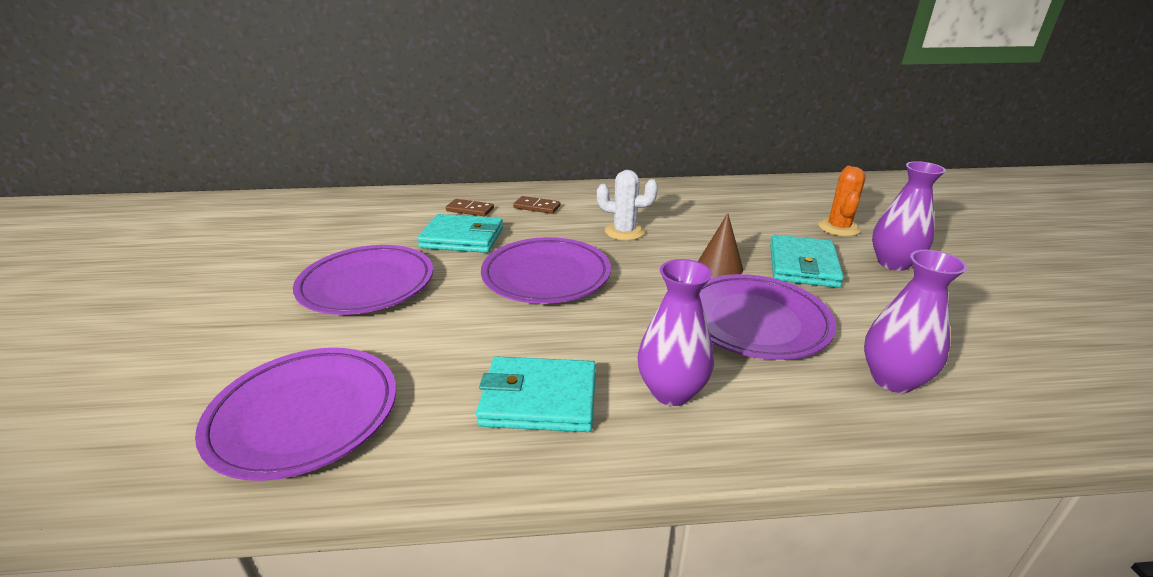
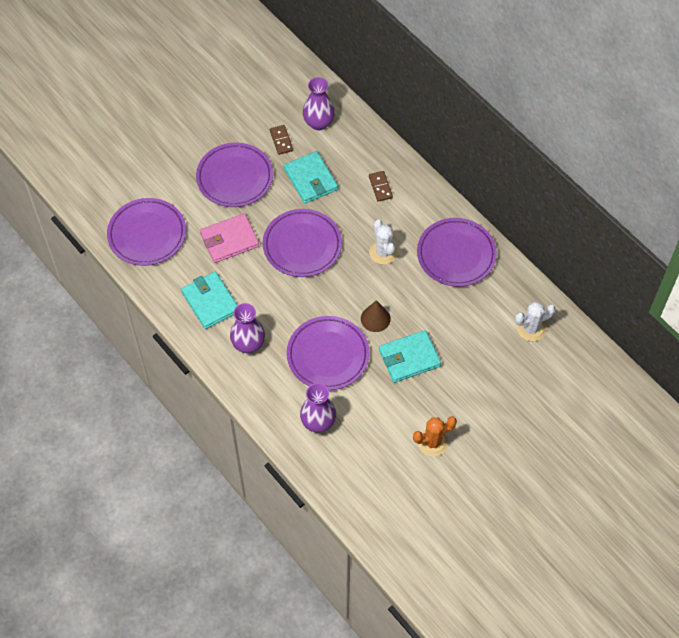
camera: 55 degrees right, 30 degrees up
brown domino [446,199,494,216] -> brown domino moved to [270,125,293,155]
orange cactus [818,166,866,236] -> orange cactus moved to [413,417,457,456]
purple vase [872,161,946,271] -> purple vase moved to [303,77,335,130]
none -> pink wallet [200,213,259,263]
none -> purple plate [417,218,497,287]
none -> white cactus [515,302,556,341]

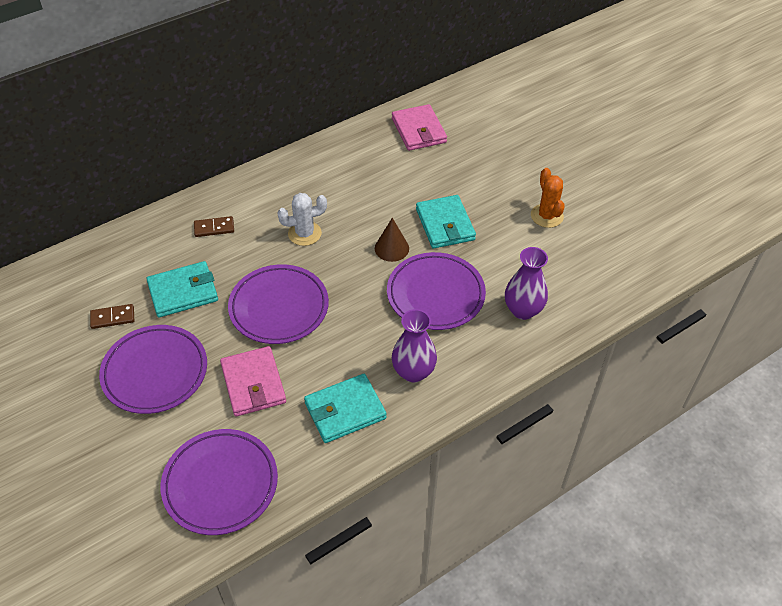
camera: 85 degrees left, 10 degrees down
purple vase [303,77,335,130] -> none
purple plate [417,218,497,287] -> none
white cactus [515,302,556,341] -> pink wallet [392,104,447,151]

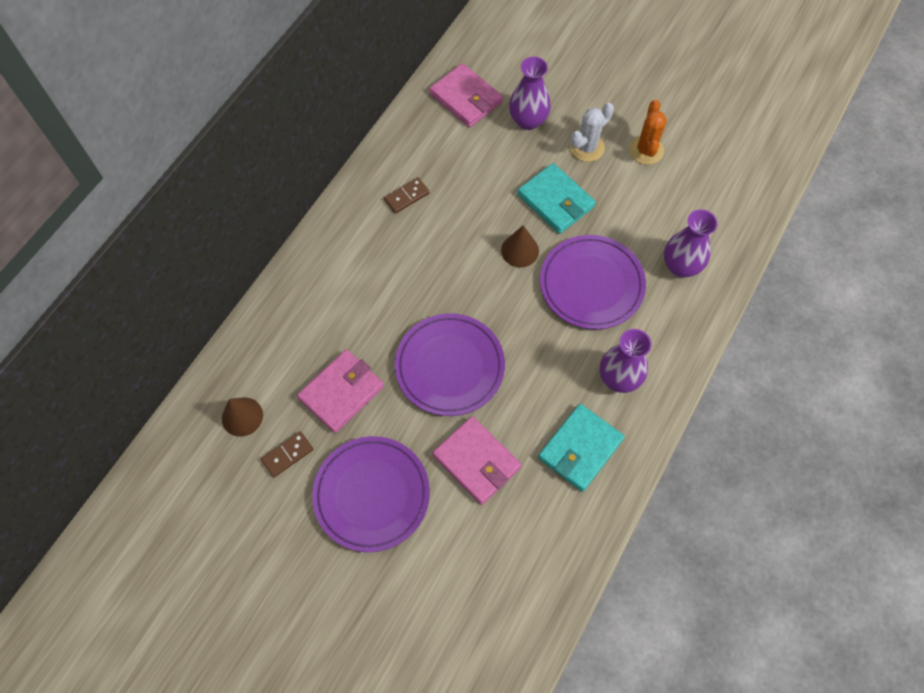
camera: 25 degrees left, 15 degrees up
turquoise wallet [147,261,218,317] -> pink wallet [297,350,384,433]
purple plate [161,429,278,535] -> none
brown domino [194,216,234,237] -> brown domino moved to [384,177,430,214]
white cactus [277,193,327,246] -> white cactus moved to [570,103,614,162]
orange cactus [531,168,565,228] -> orange cactus turned 45 degrees clockwise [629,100,667,165]
none -> brown cone [222,397,263,437]
none -> purple vase [509,56,551,130]

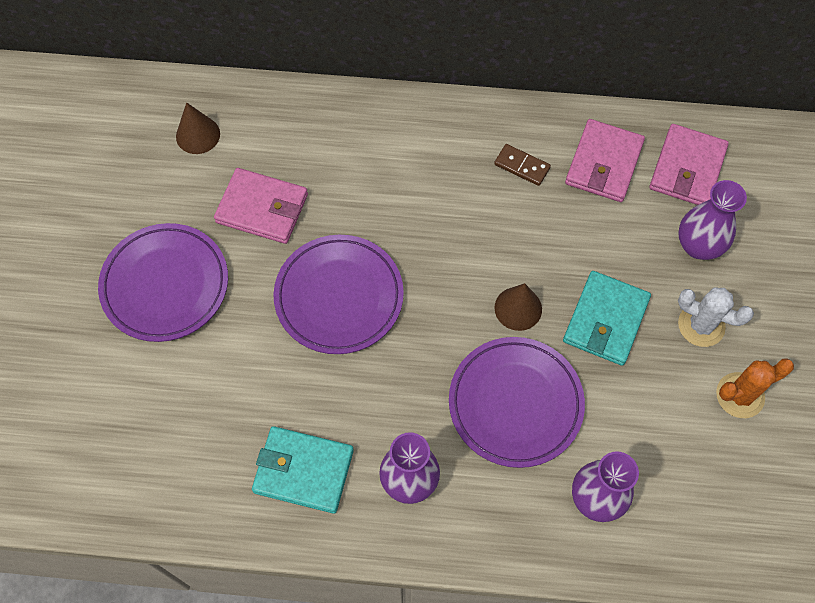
camera: 65 degrees right, 0 degrees up
brown domino [261,431,313,477] -> none
pink wallet [433,416,521,505] -> pink wallet moved to [565,119,645,202]

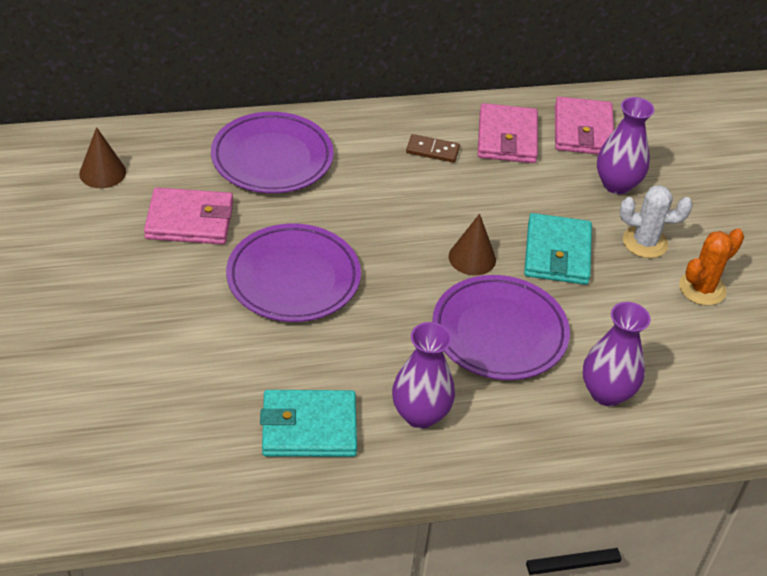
camera: 20 degrees left, 20 degrees down
purple plate [98,223,228,342] -> purple plate moved to [211,112,334,193]

